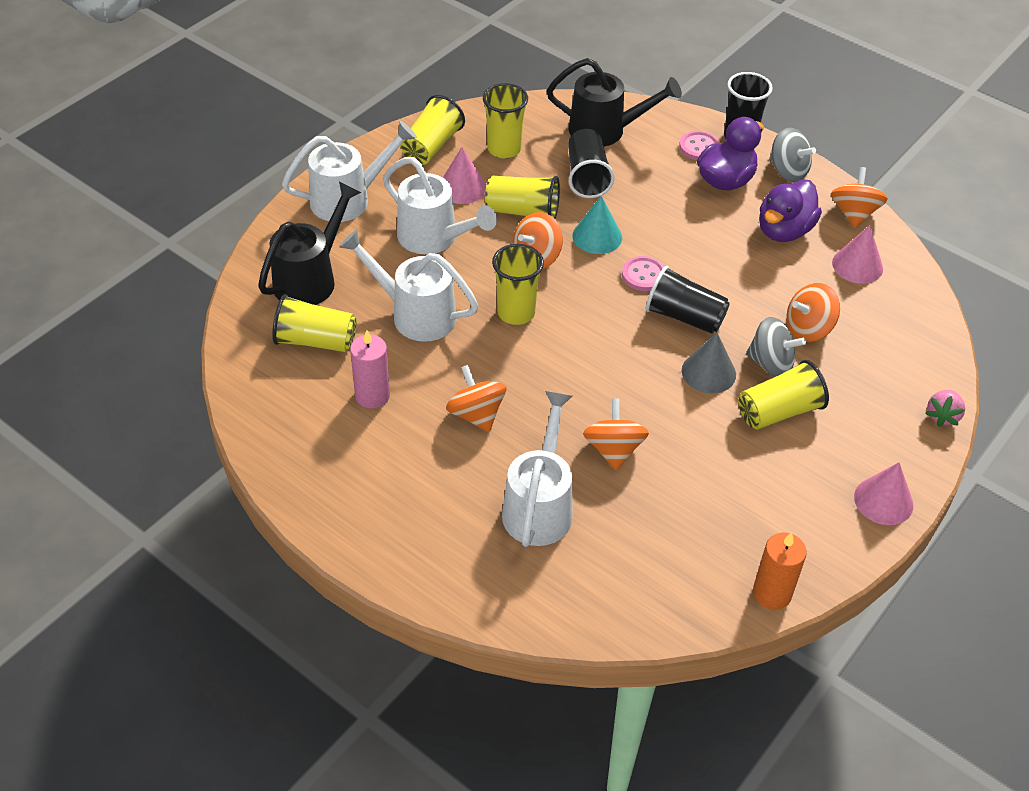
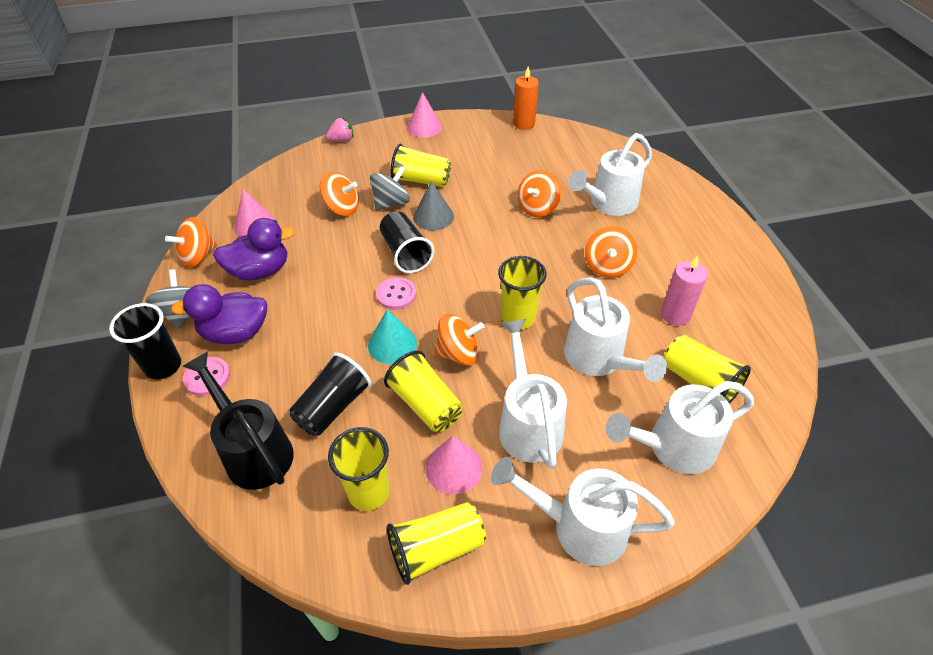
camera: 140 degrees left, 0 degrees up
black watering can [258,181,362,305] -> white watering can [605,381,754,474]
grey spinning top [746,317,806,377] -> grey spinning top turned 75 degrees clockwise [370,166,410,211]

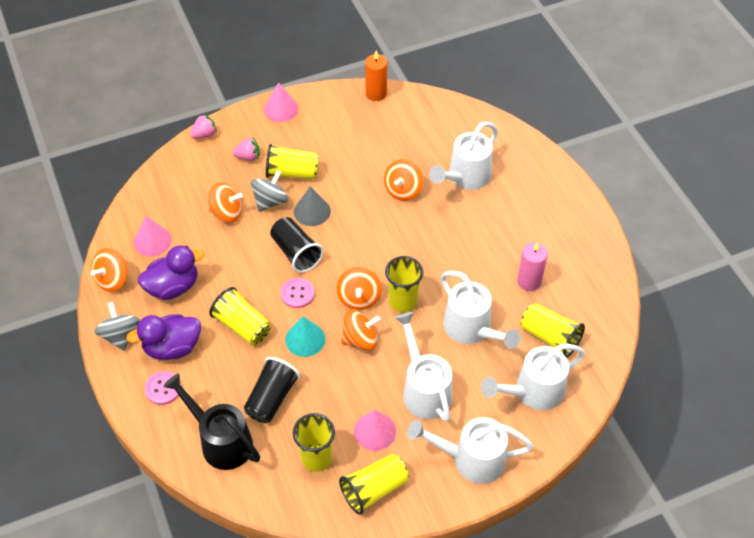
camera: 10 degrees left, 5 degrees up
black cup [109,303,181,380] -> none
yellow cup [384,351,463,432] -> yellow cup moved to [209,287,271,345]
orange spinning top [585,226,637,278] -> orange spinning top moved to [337,267,382,310]
none -> pink strawberry [232,137,260,161]

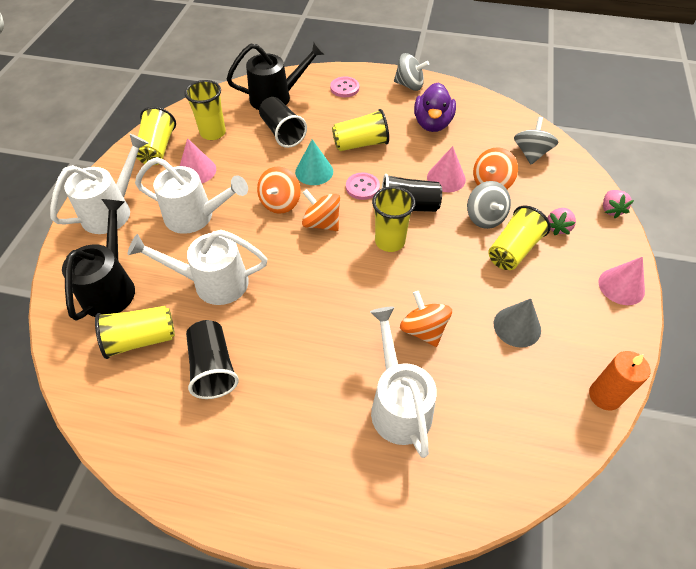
camera: 125 degrees right, 0 degrees up
orange spinning top [91,248,127,292] -> none
purple duck [126,314,201,360] -> none
pink cone [134,216,172,256] -> pink cone moved to [427,146,466,192]
grey cone [294,186,331,226] -> grey cone moved to [494,299,541,348]
yellow cup [385,256,424,312] -> yellow cup moved to [372,186,415,252]
white watering can [481,344,585,411] -> black watering can [62,199,135,321]
pink candle [517,242,548,291] -> black cup [186,320,239,399]
none -> grey spinning top [514,117,558,164]

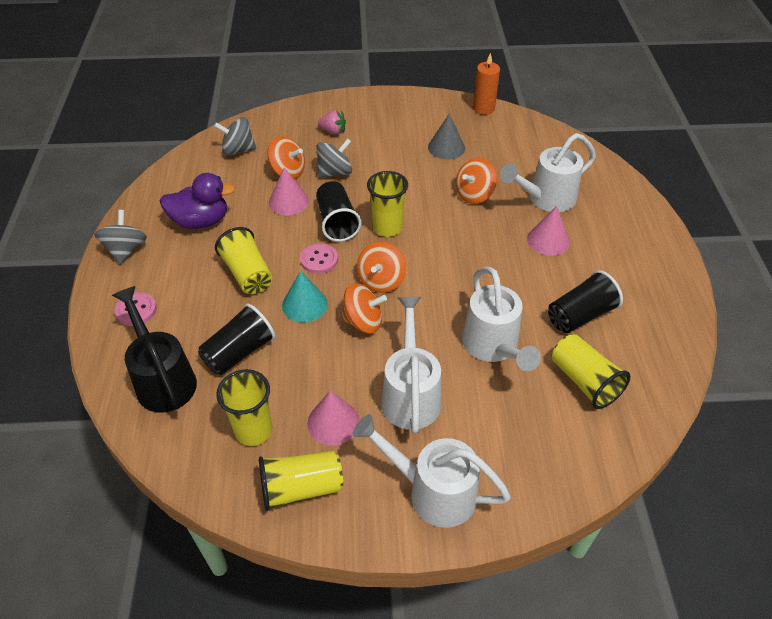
camera: 105 degrees left, 5 degrees down
black watering can [62,199,135,321] -> none
yellow cup [488,206,551,270] -> none
pink cone [598,257,645,305] -> pink cone moved to [527,206,570,256]
pink strawberry [603,190,634,218] -> none

